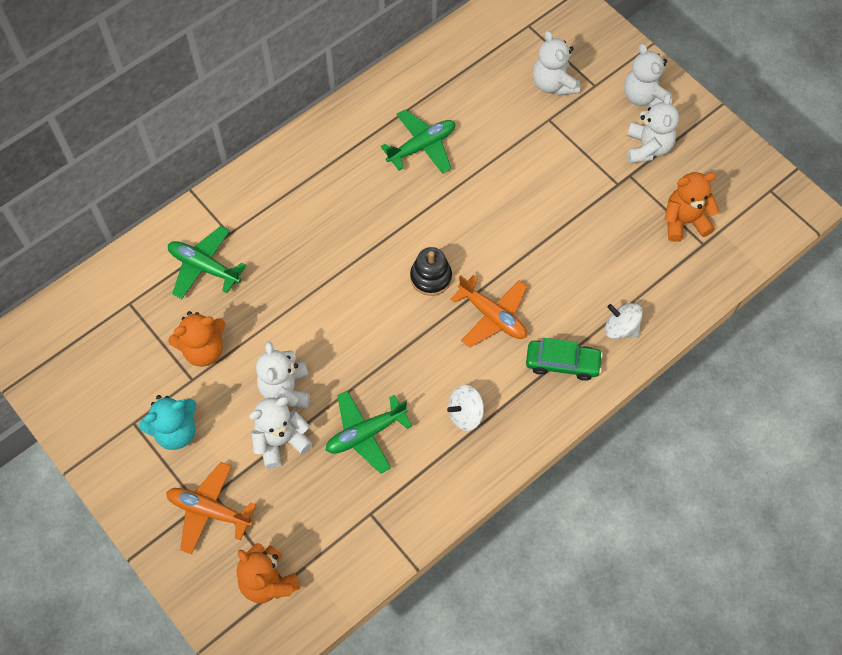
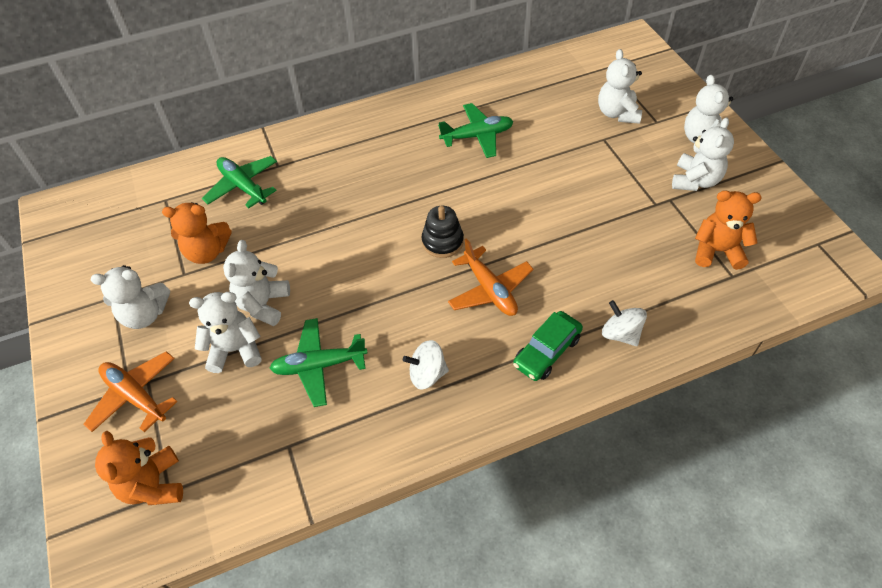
camera: 20 degrees right, 10 degrees down
turquoise teddy bear [139,395,197,450] -> white teddy bear [91,265,170,329]
green car [526,338,603,381] -> green car turned 105 degrees clockwise [513,311,583,381]

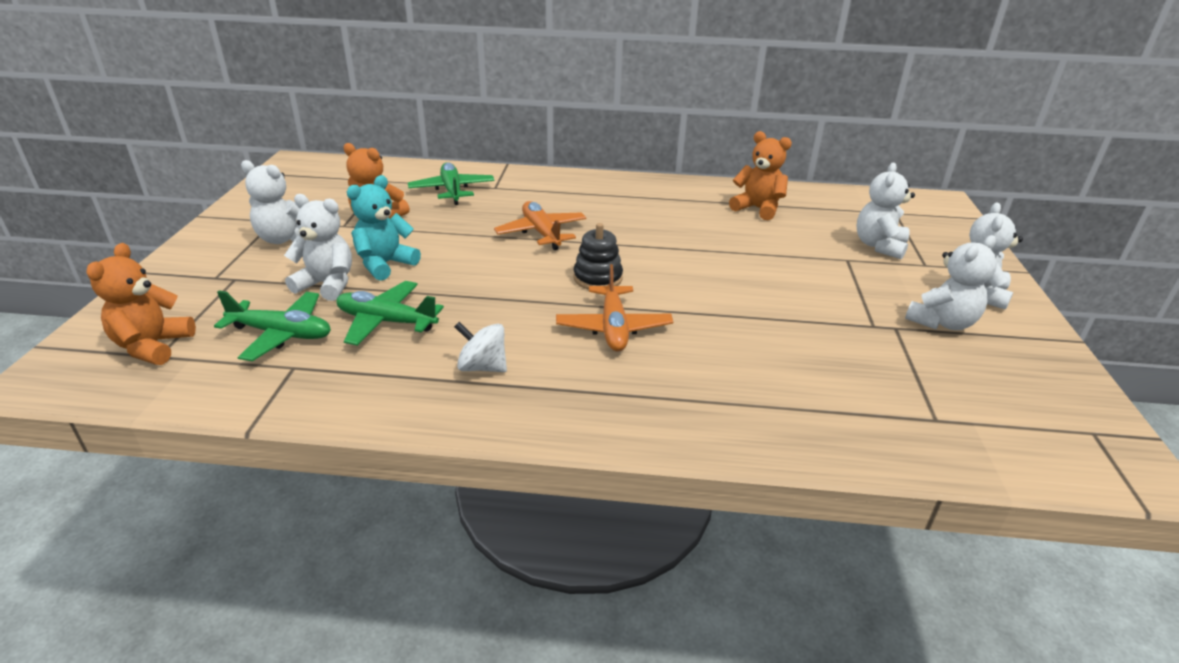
camera: 25 degrees right, 20 degrees down
orange plane [84,351,177,432] -> orange plane moved to [494,201,586,250]
white teddy bear [223,240,290,326] -> turquoise teddy bear [347,175,421,281]
green plane [438,103,514,158] -> green plane moved to [214,290,331,361]
green car [513,311,583,381] -> none
white spinning top [602,300,647,346] -> none
orange teddy bear [695,190,762,270] -> orange teddy bear moved to [729,131,792,220]

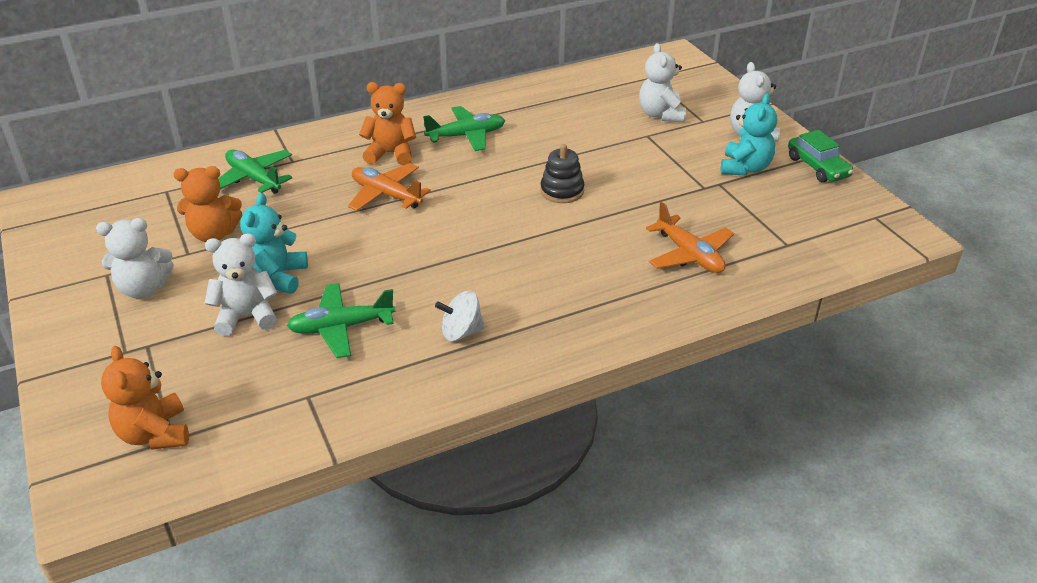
camera: 30 degrees left, 5 degrees up
green plane [214,290,331,361] -> green plane moved to [423,106,505,151]
orange plane [556,264,673,351] -> orange plane moved to [646,202,734,273]
black stacking toy [573,223,623,290] -> black stacking toy moved to [540,144,585,203]
orange teddy bear [729,131,792,220] -> orange teddy bear moved to [359,82,416,166]
white teddy bear [905,235,997,330] -> turquoise teddy bear [721,94,777,176]
none -> green car [788,130,854,182]

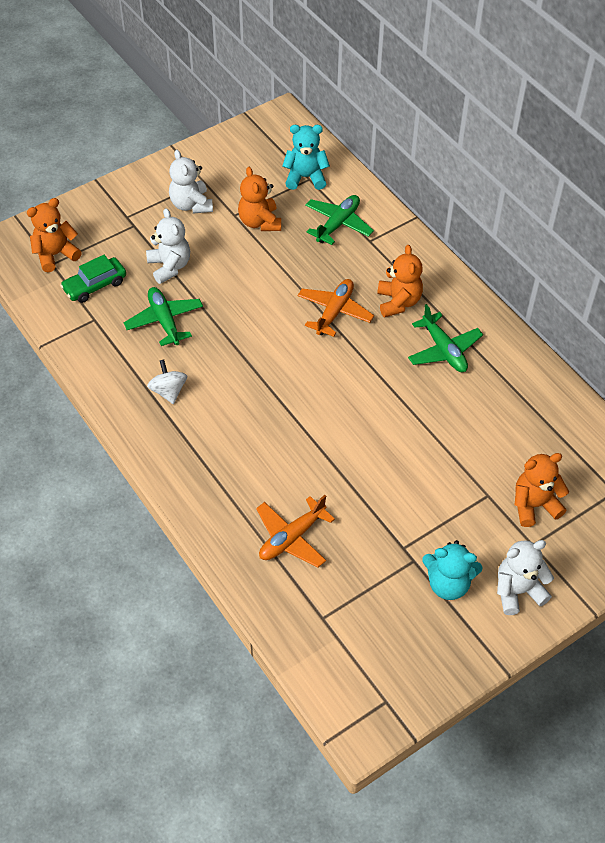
camera: 80 degrees right, 15 degrees up
turquoise teddy bear [240,193,308,294] -> turquoise teddy bear moved to [283,125,330,190]
black stacking toy [540,144,585,203] -> none
white teddy bear [639,43,686,122] -> orange teddy bear [514,453,569,527]
green car [788,130,854,182] -> green car moved to [60,255,126,303]

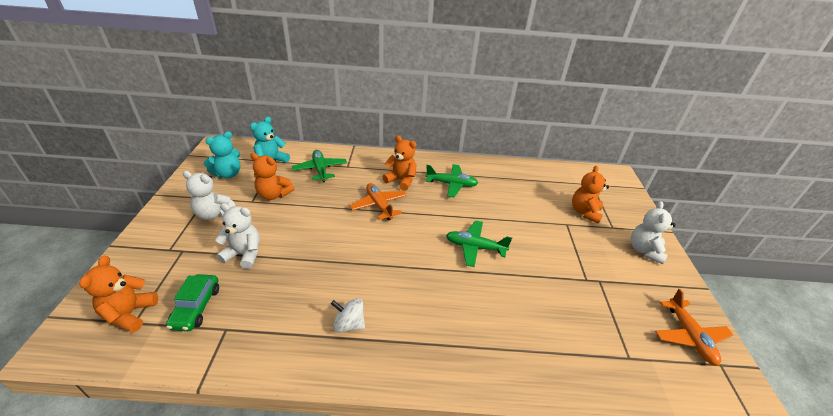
camera: 55 degrees left, 15 degrees down
green plane [124,287,203,346] -> green plane moved to [446,220,512,267]
orange plane [256,495,335,568] -> orange plane moved to [655,289,733,366]
turquoise teddy bear [422,540,483,600] -> turquoise teddy bear moved to [204,132,240,178]

